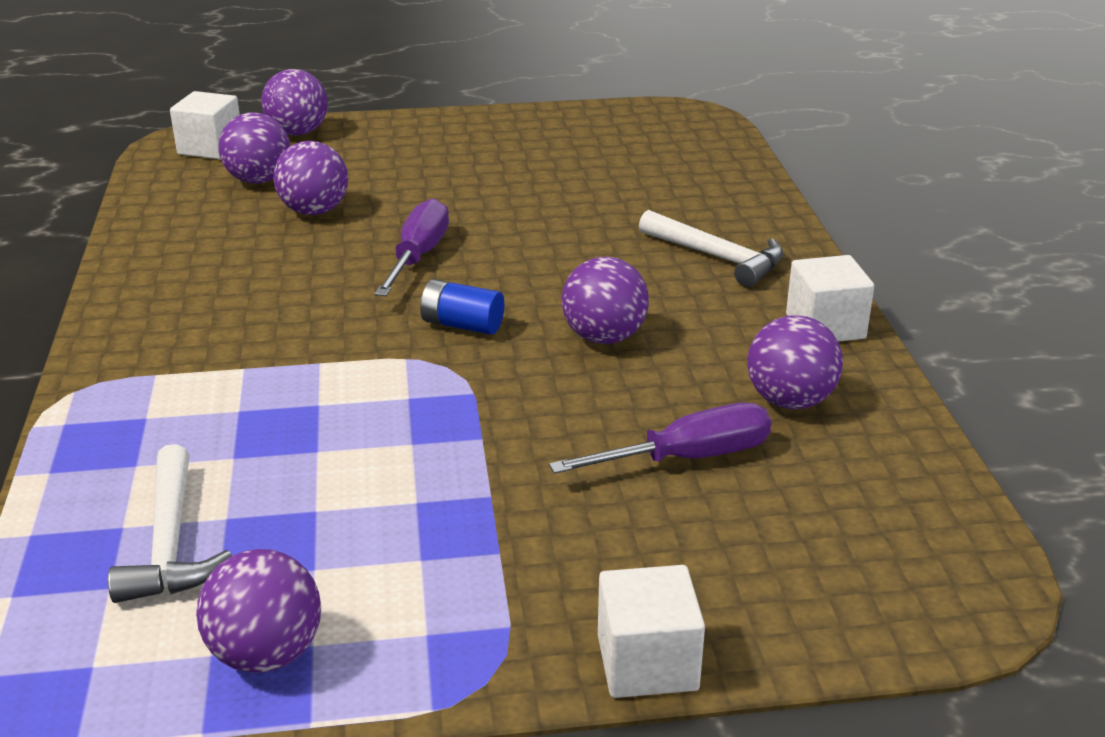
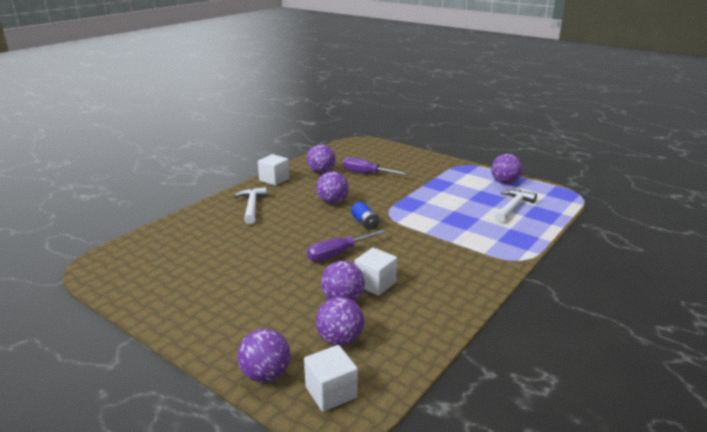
camera: 135 degrees left, 5 degrees down
white cube [598,565,705,698] -> white cube moved to [355,248,397,296]

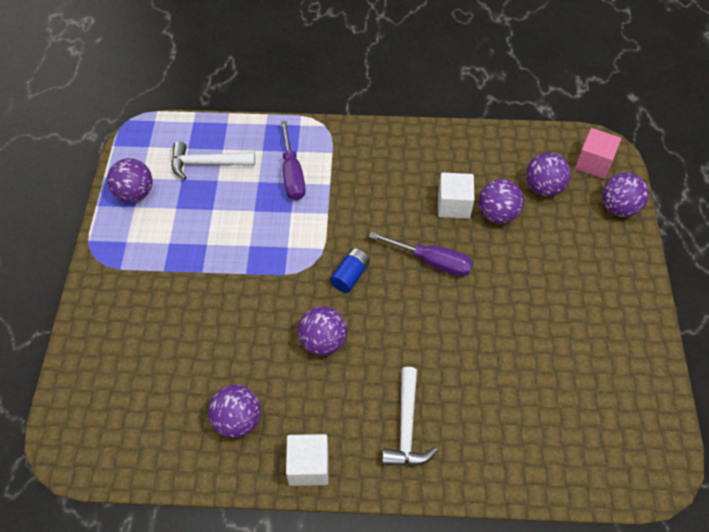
camera: 125 degrees left, 30 degrees up
white hammer [233,187,267,224] -> white hammer turned 45 degrees counterclockwise [382,367,438,466]
white cube [304,345,358,412] -> pink cube [575,128,621,179]
purple screwdriver [343,157,408,175] -> purple screwdriver moved to [281,121,306,200]

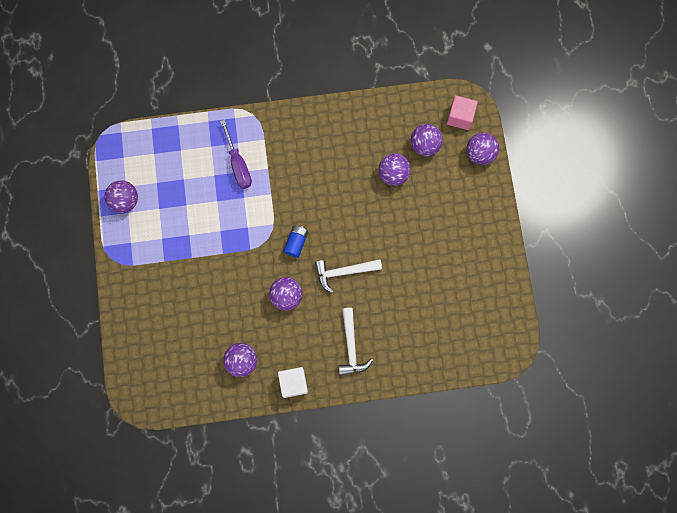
camera: 10 degrees left, 20 degrees up
white hammer [172,142,255,180] -> white hammer moved to [315,259,382,293]
purple screwdriver [369,232,473,277] -> none
white cube [438,173,475,219] -> none

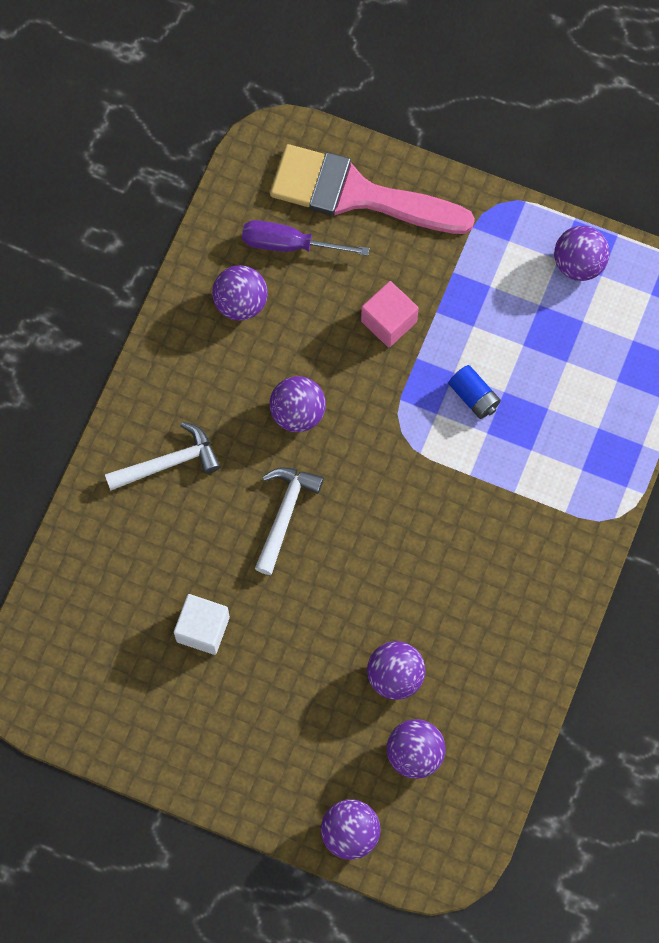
camera: 120 degrees right, 5 degrees down
purple screwdriver [220,119,252,189] -> purple screwdriver moved to [242,220,370,256]
white cube [278,367,308,398] -> white cube moved to [174,594,230,655]
blue battery [283,225,308,258] -> blue battery moved to [448,365,501,419]
white hammer [339,308,373,376] -> white hammer turned 135 degrees clockwise [105,422,220,491]
pink cube [447,95,478,130] -> pink cube moved to [361,281,419,347]
none -> pink brush [270,144,475,234]

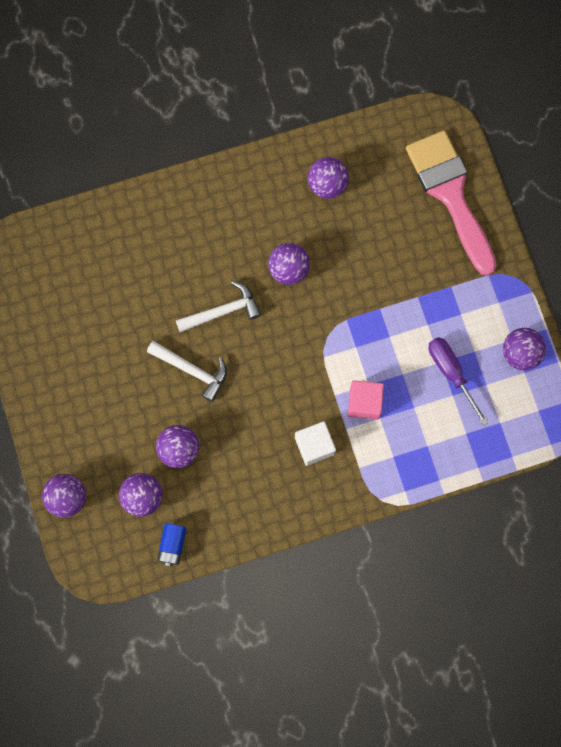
camera: 50 degrees right, 5 degrees up
white hammer [105,422,220,491] -> white hammer moved to [147,341,227,402]
white cube [174,594,230,655] -> white cube moved to [295,421,336,466]
purple screwdriver [242,220,370,256] -> purple screwdriver moved to [428,337,489,426]
pink cube [361,281,419,347] -> pink cube moved to [348,381,384,420]
blue battery [448,365,501,419] -> blue battery moved to [157,523,186,567]

